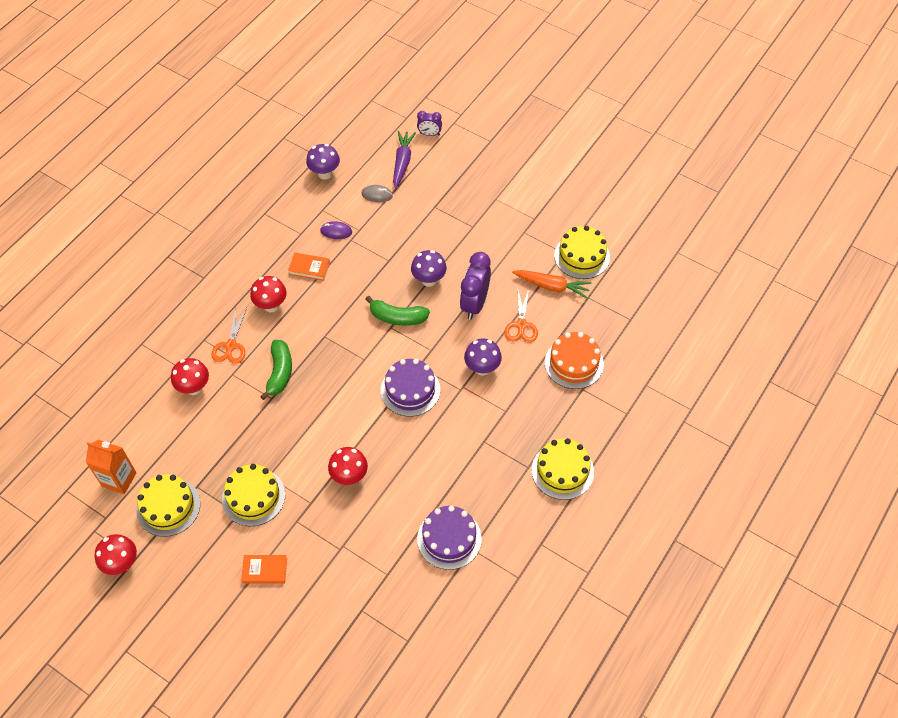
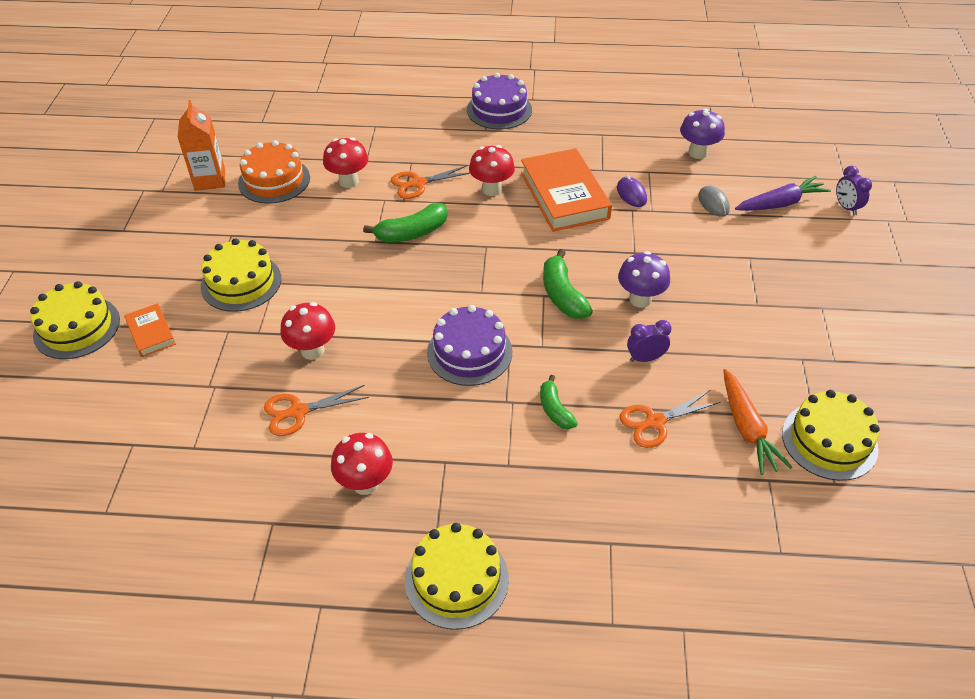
camera: 60 degrees right, 10 degrees down
red mushroom [94,534,137,575] -> red mushroom moved to [331,433,393,495]
yellow cake [137,474,200,537] -> yellow cake moved to [30,281,120,359]
orange book [288,253,330,281] -> orange book [521,148,612,232], size x2.01
purple cake [417,505,482,570] -> purple cake moved to [467,73,532,129]
purple clock [460,252,491,320] -> purple clock [627,320,672,362], size x0.54
purple mushroom [464,338,502,376] -> green banana [540,375,578,429]
orange cake [545,332,604,389] -> orange cake moved to [238,140,310,204]
none -> orange scissors [264,385,369,436]

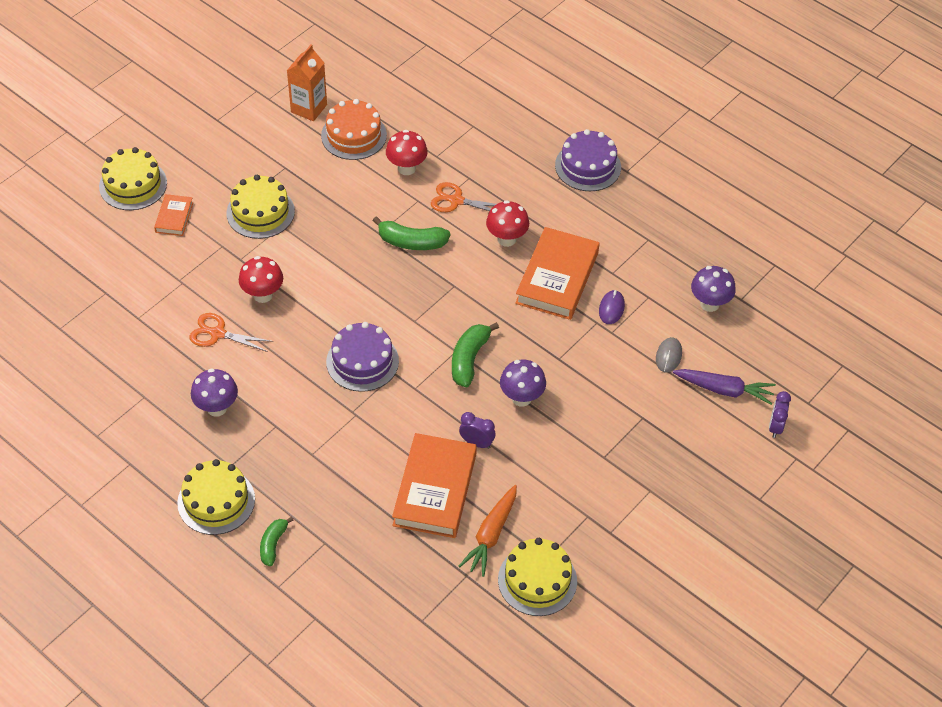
camera: 35 degrees right, 5 degrees up
red mushroom [331,433,393,495] -> purple mushroom [191,369,238,417]
green banana [540,375,578,429] -> green banana moved to [260,517,293,566]
orange scissors [619,390,721,448] -> orange book [392,433,477,538]

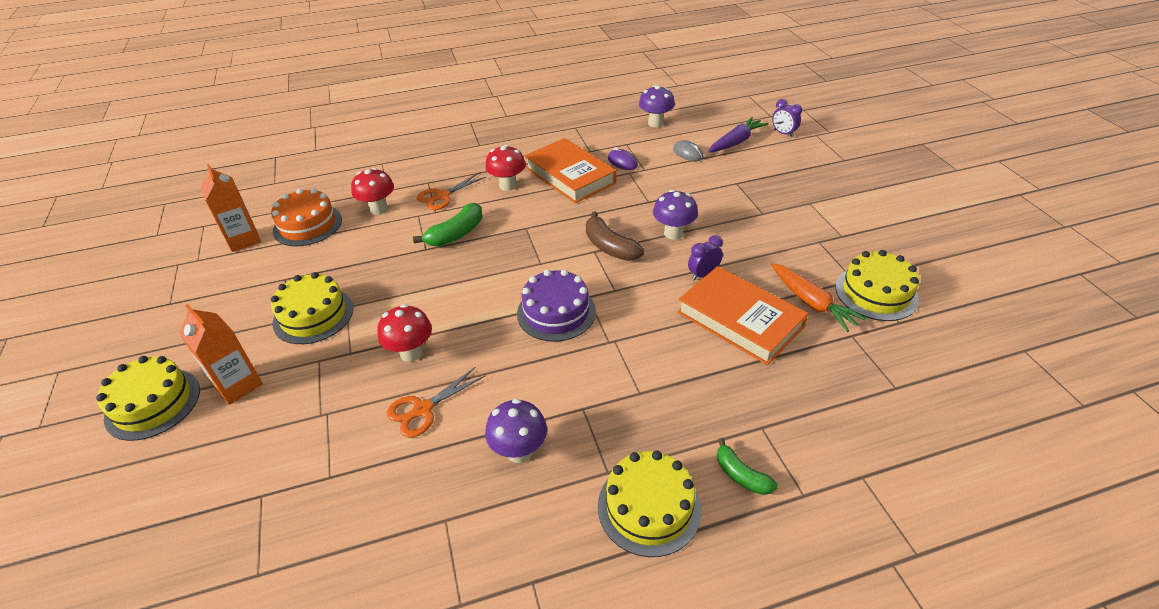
camera: 55 degrees left, 10 degrees down
orange book [154,194,193,236] -> orange carton [179,304,263,405]
green banana [452,322,499,387] -> brown banana [586,212,644,261]
purple cake [555,129,621,191] -> none

